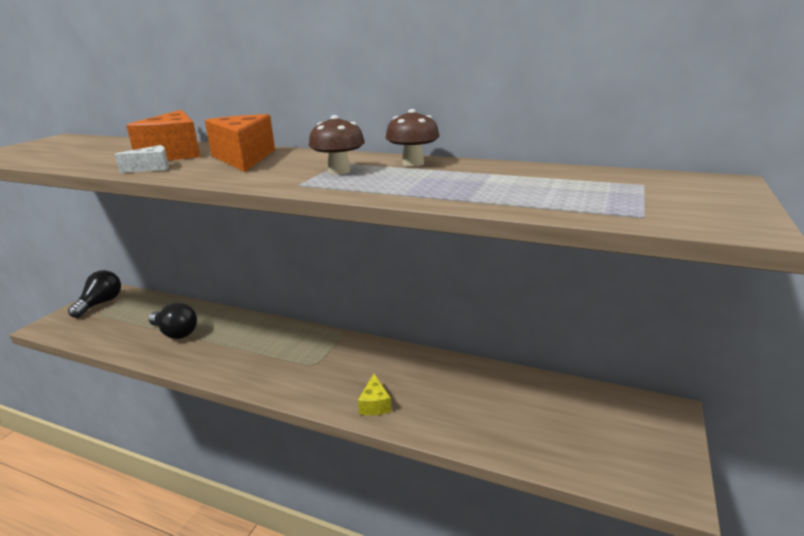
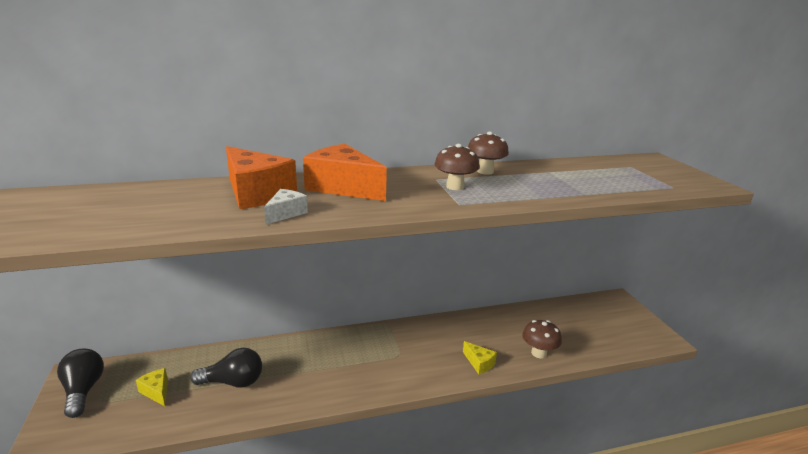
camera: 40 degrees left, 0 degrees up
none -> yellow cheese [136,368,168,406]
none -> brown mushroom [522,320,562,358]

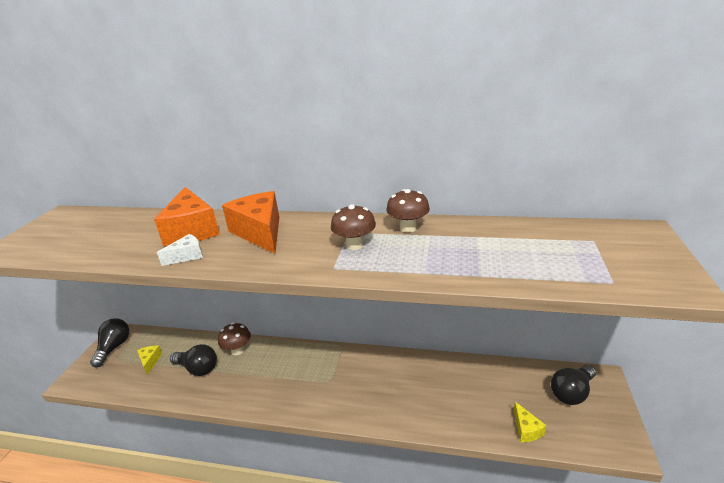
camera: 30 degrees right, 5 degrees up
yellow cheese [463,341,497,374] -> yellow cheese moved to [514,402,546,442]
brown mushroom [522,320,562,358] -> brown mushroom moved to [218,323,251,355]
none -> black light bulb [551,365,596,405]

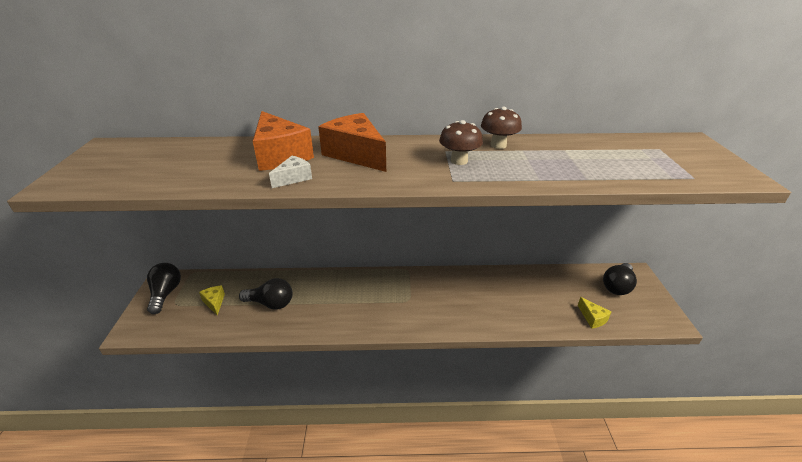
camera: 15 degrees left, 5 degrees up
brown mushroom [218,323,251,355] -> none

